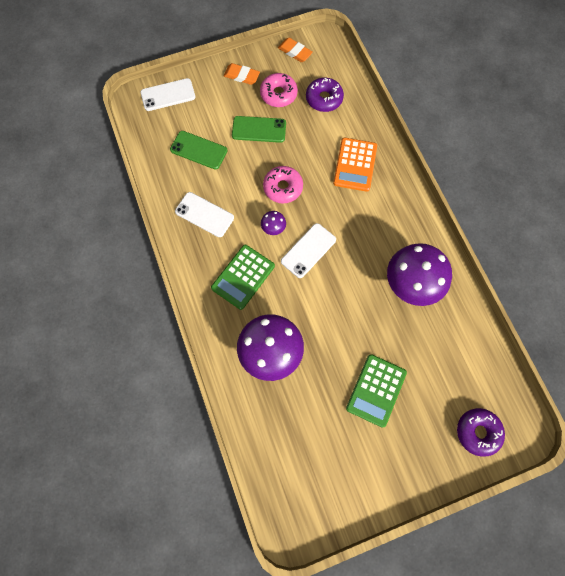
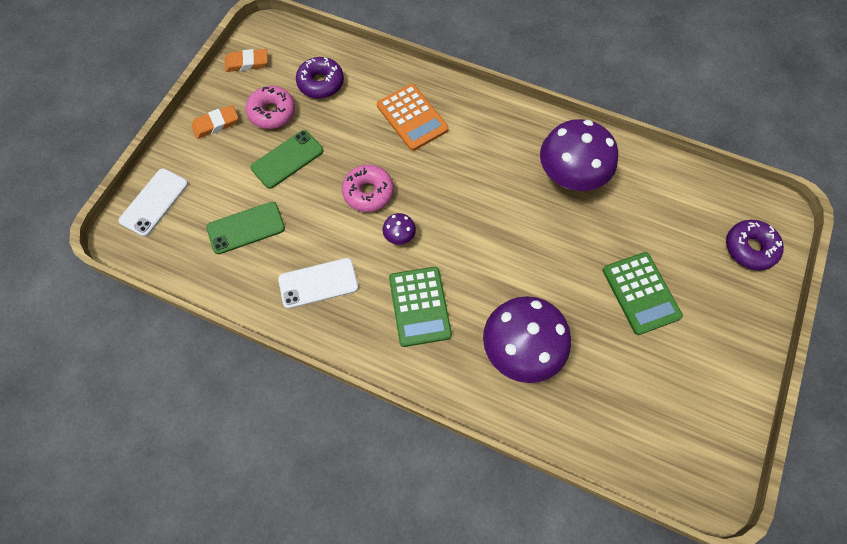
camera: 45 degrees left, 5 degrees down
white phone [281,223,336,278] -> none

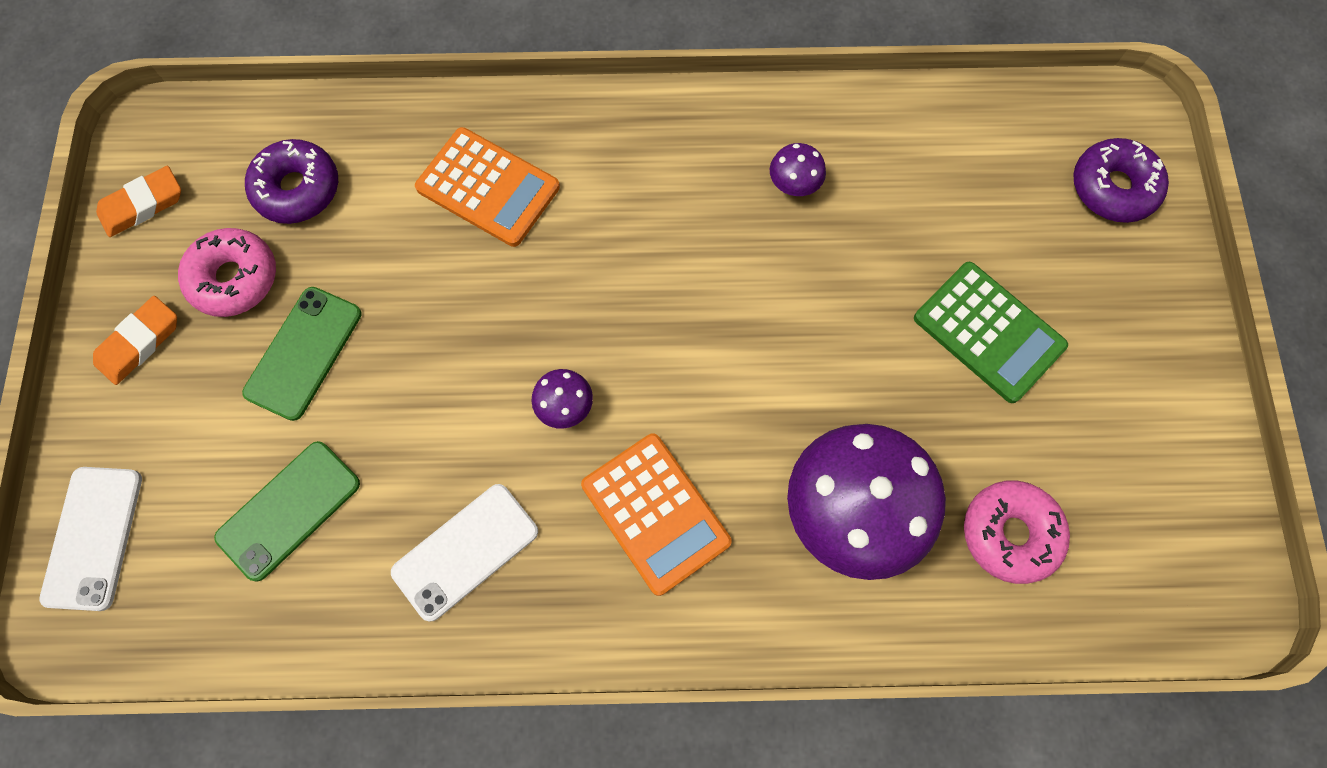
camera: 25 degrees left, 5 degrees up
pink donut [342,165,394,212] -> pink donut moved to [964,481,1070,584]
green calculator [389,267,452,347] -> orange calculator [581,434,732,596]
purple mushroom [540,119,618,191] -> purple mushroom [770,143,826,196], size x0.43

